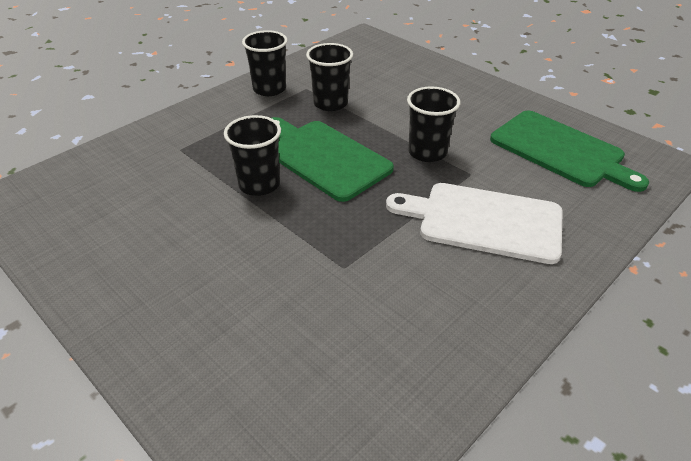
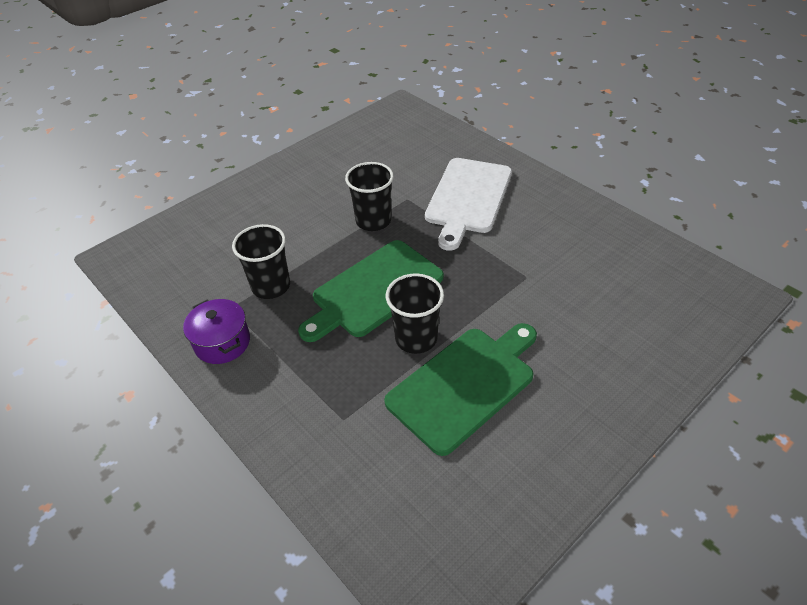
camera: 85 degrees left, 5 degrees up
black cup [242,30,288,96] -> purple pot [183,299,250,364]
green cutting board [490,110,649,192] -> green cutting board moved to [384,323,537,456]

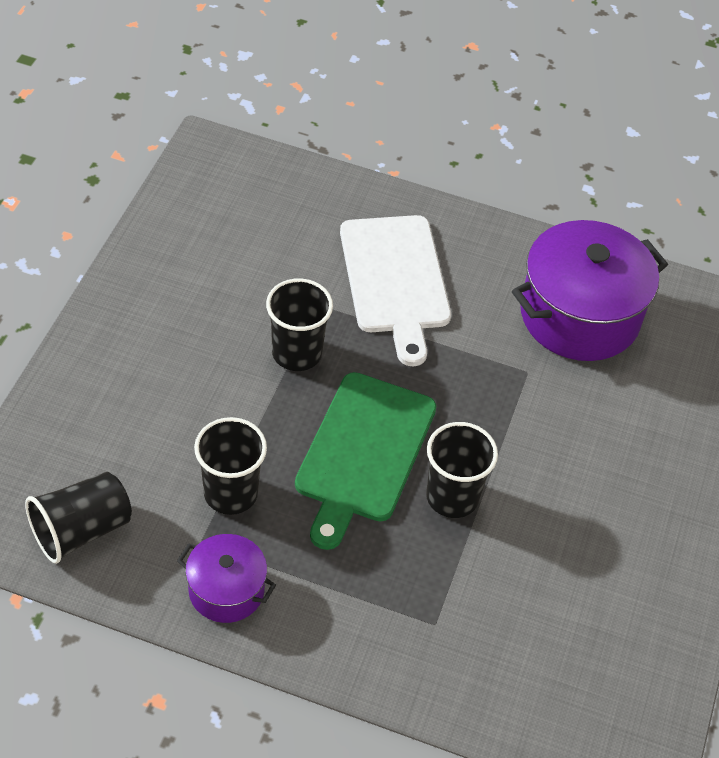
camera: 35 degrees left, 5 degrees up
green cutting board [384,323,537,456] -> none
none -> black cup [25,472,132,564]
none -> purple pot [512,220,668,361]

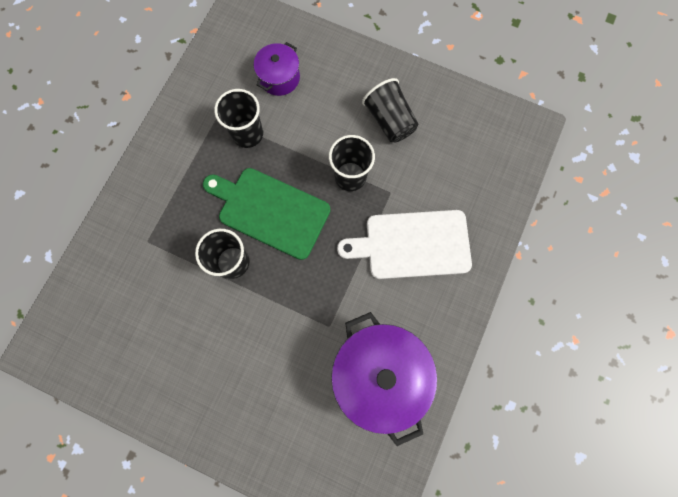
camera: 100 degrees right, 25 degrees up
black cup [25,472,132,564] -> black cup moved to [362,78,418,143]
purple pot [177,534,276,623] -> purple pot moved to [254,42,300,96]

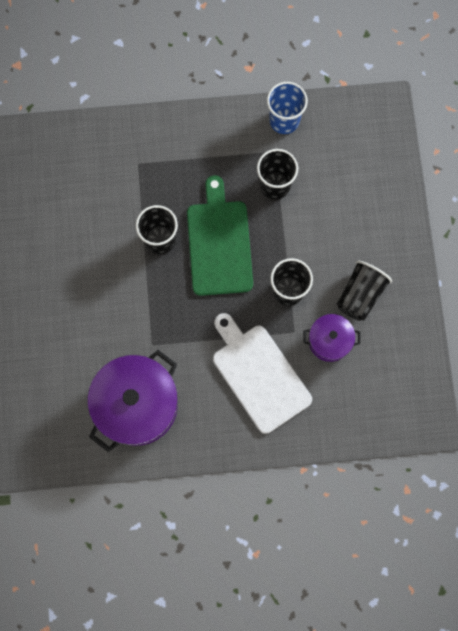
camera: 60 degrees right, 0 degrees up
purple pot [254,42,300,96] -> purple pot moved to [303,314,361,362]
none -> blue cup [267,82,308,134]

